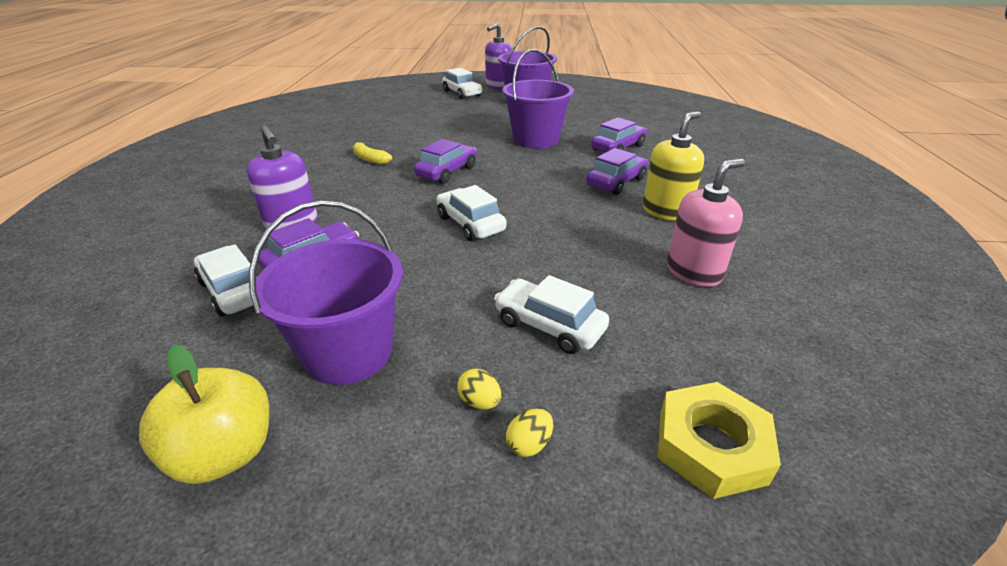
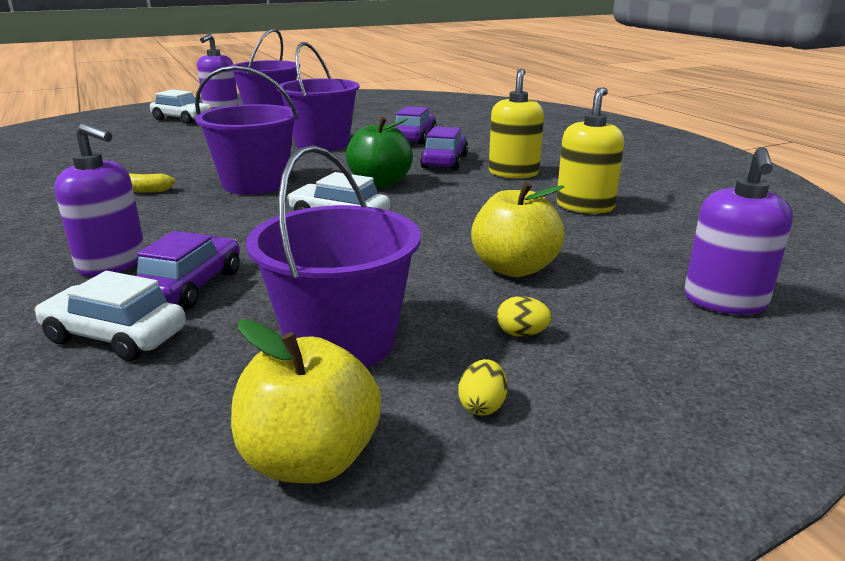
camera: 30 degrees left, 10 degrees down
purple car [414,139,477,184] -> purple bucket [195,65,298,195]
white car [494,275,609,354] -> yellow apple [471,182,564,277]
yellow egg [506,409,553,457] -> yellow egg moved to [458,359,507,416]
yellow nut [658,382,781,499] -> purple soap dispenser [684,147,793,315]
pink soap dispenser [667,159,745,287] -> yellow soap dispenser [556,88,624,214]
none -> green apple [346,117,413,188]

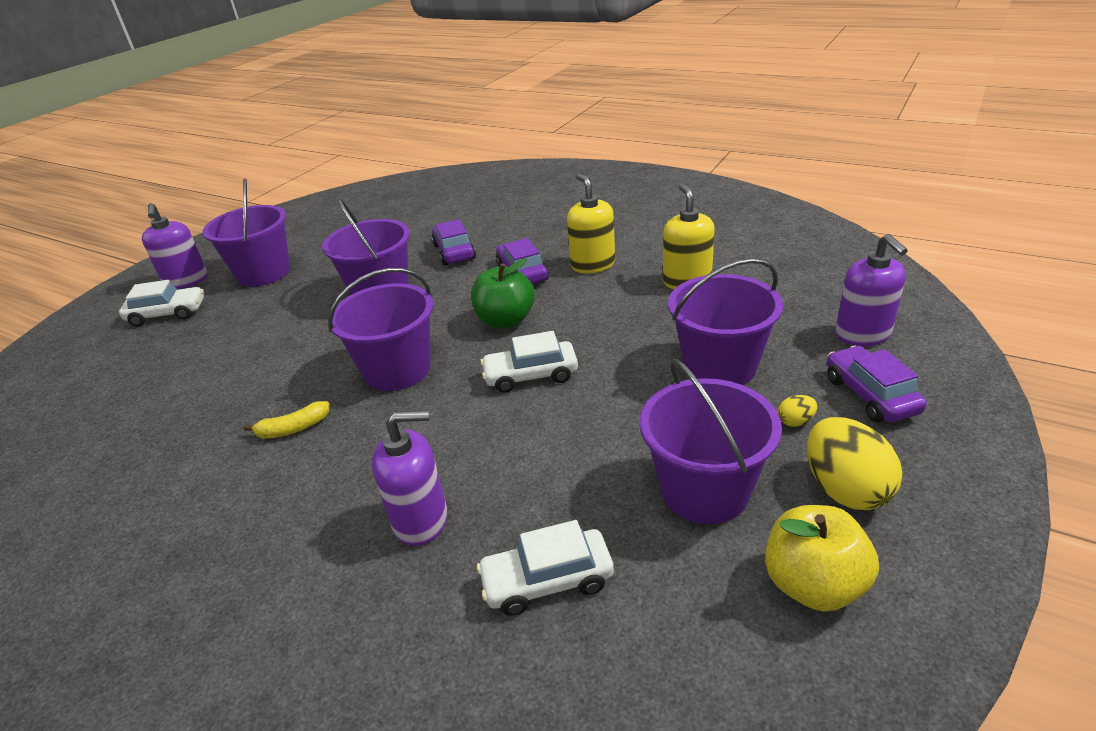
camera: 30 degrees left, 10 degrees up
purple car [136,231,240,310] -> purple car moved to [827,346,927,422]
yellow egg [458,359,507,416] -> yellow egg [807,417,902,510], size x2.25
yellow apple [471,182,564,277] -> purple bucket [668,258,783,385]

